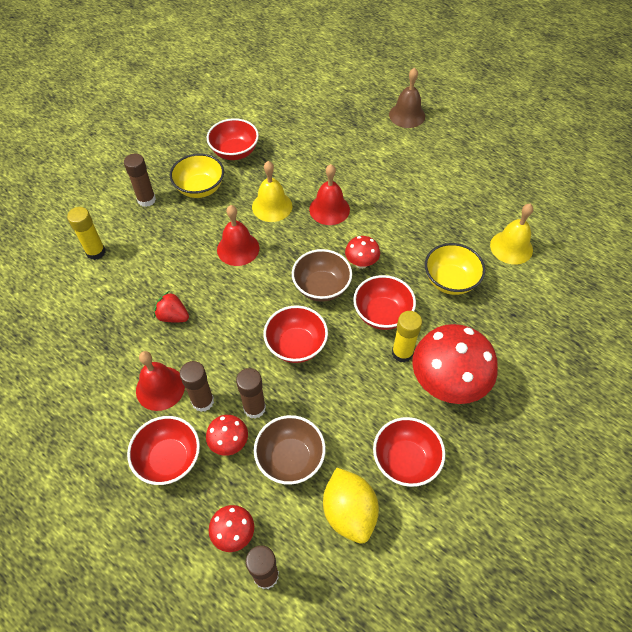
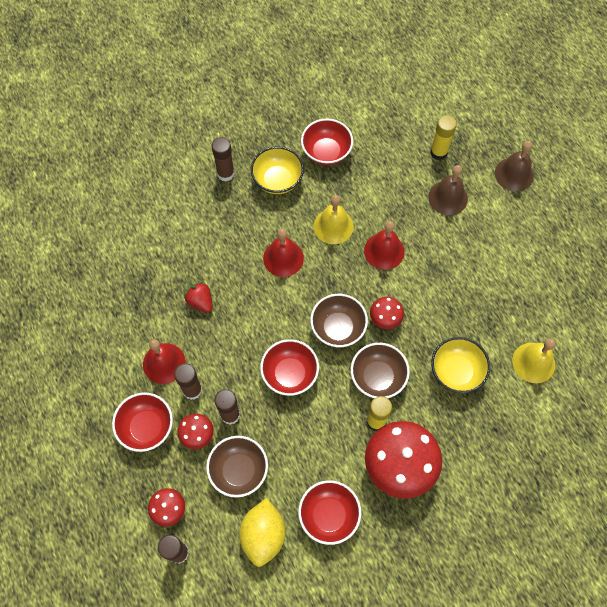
camera: 25 degrees right, 10 degrees up
yellow glue stick [67,207,106,260] -> yellow glue stick moved to [430,115,457,160]
red bowl [353,275,416,330] -> brown bowl [351,343,410,398]
none -> brown bell [428,165,468,215]

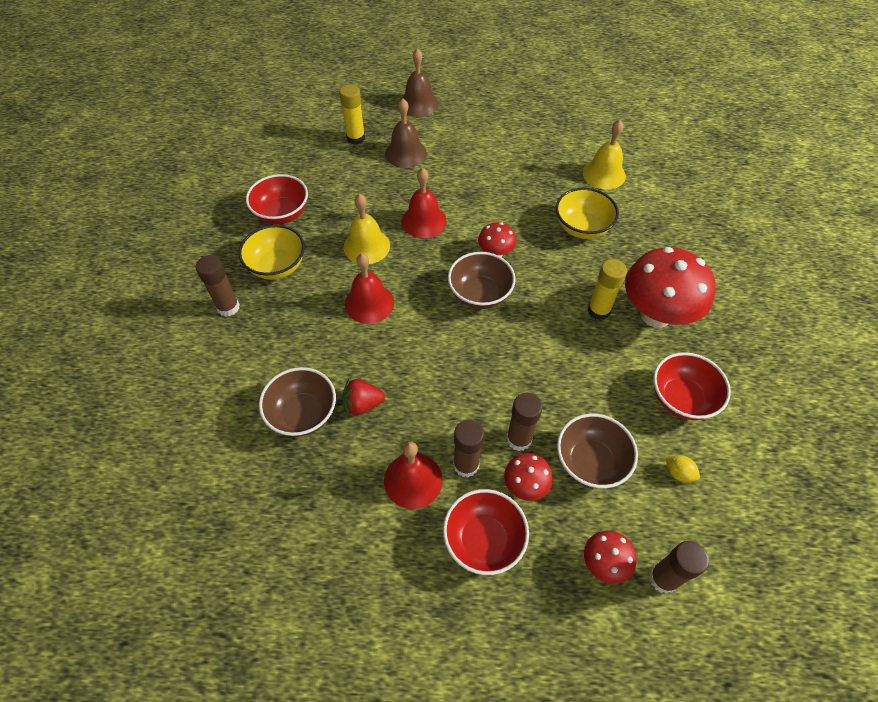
camera: 60 degrees left, 10 degrees down
yellow lemon [239,498,285,567] -> yellow lemon [665,455,700,482], size x0.44
red bowl [260,339,319,396] -> none
brown bowl [351,343,410,398] -> brown bowl moved to [259,367,336,437]

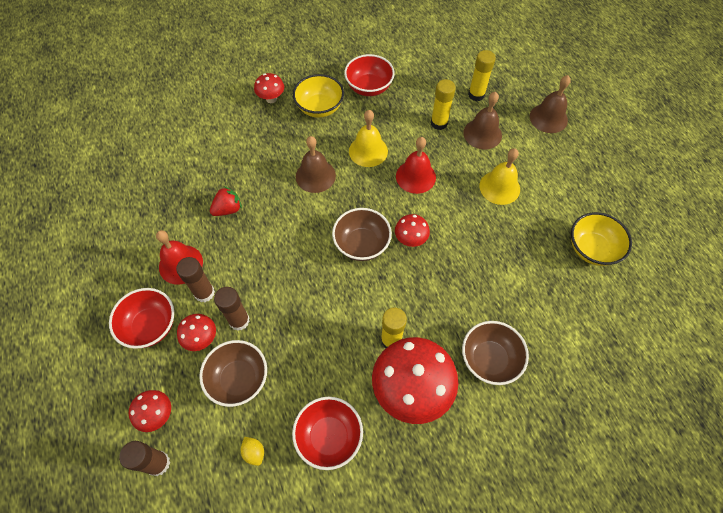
camera: 65 degrees right, 5 degrees up
brown glue stick [196,255,240,317] -> red mushroom [254,73,284,103]
brown bowl [259,367,336,437] -> brown bowl moved to [462,321,529,385]
red strawberry [342,379,385,415] -> red strawberry turned 90 degrees clockwise [210,186,242,216]
red bell [345,253,394,324] -> brown bell [296,136,336,193]
yellow bowl [556,188,619,239] -> yellow bowl moved to [571,212,632,266]
yellow bell [583,120,626,190] -> yellow bell moved to [480,148,520,205]
yellow lemon [665,455,700,482] -> yellow lemon turned 45 degrees counterclockwise [241,437,264,466]
none -> yellow glue stick [431,79,456,130]

